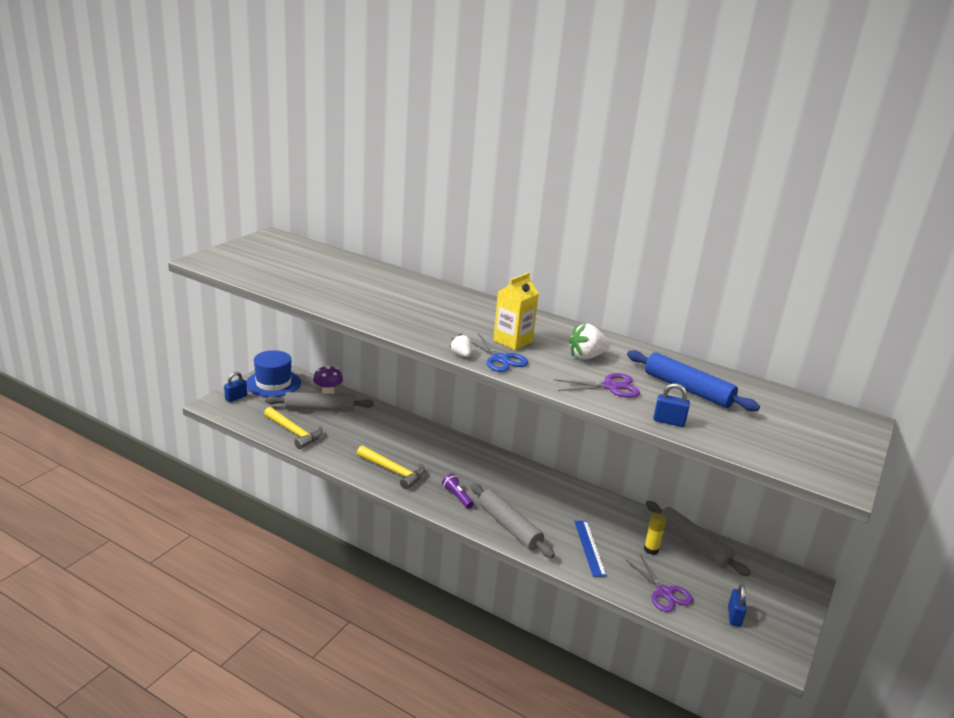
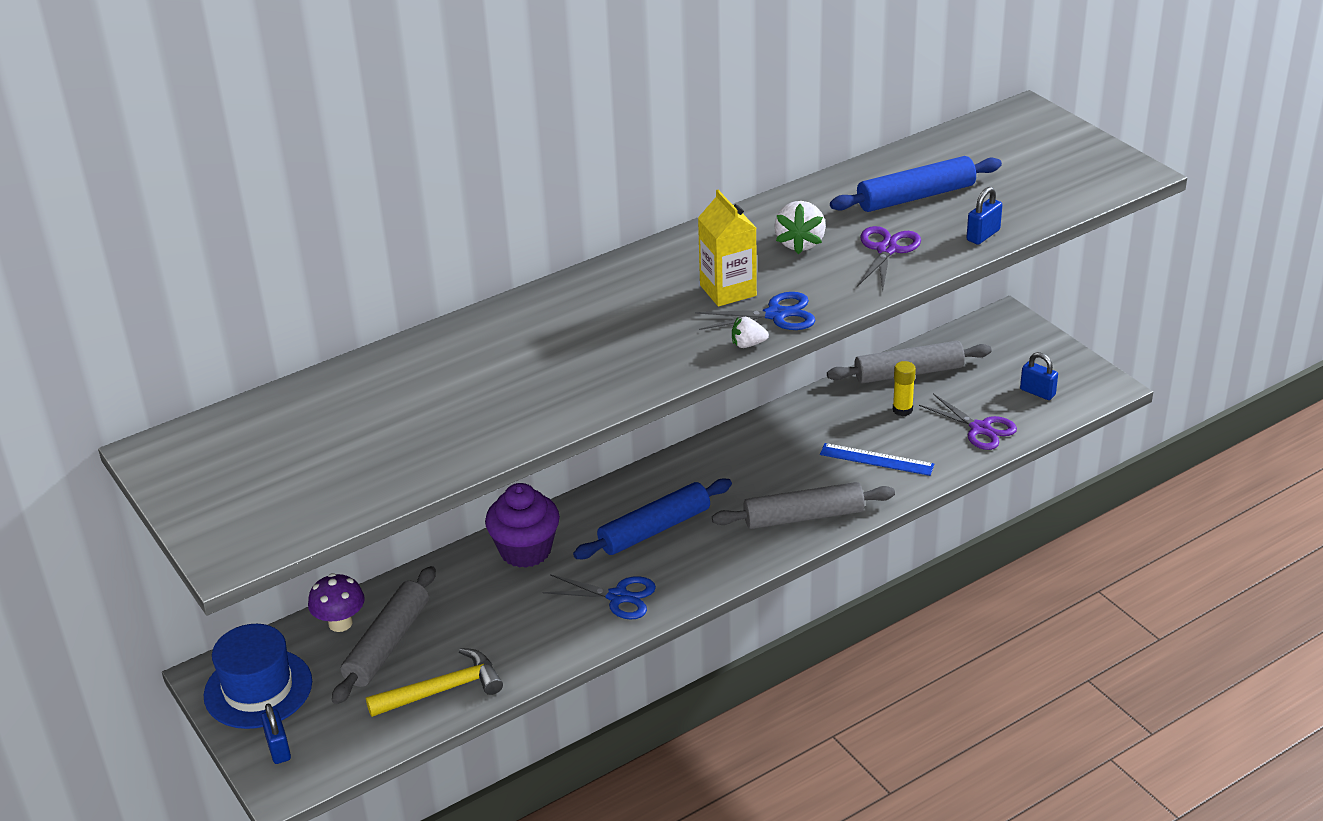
camera: 60 degrees left, 10 degrees up
yellow hammer [357,445,425,490] -> blue scissors [542,574,656,619]
purple flashlight [442,473,474,509] -> none
purple scissors [626,555,693,612] -> purple scissors turned 45 degrees clockwise [919,394,1017,450]
none -> purple cupcake [485,483,560,568]
none -> blue rolling pin [573,478,732,559]

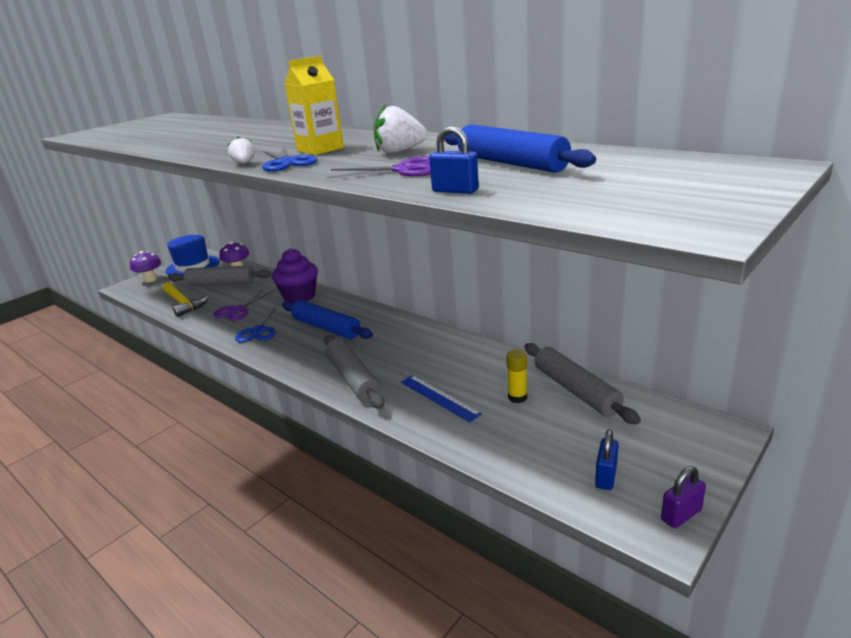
camera: 75 degrees right, 10 degrees down
blue padlock [261,703,291,764] -> purple mushroom [130,251,161,283]
blue ruler [820,443,934,476] -> blue ruler turned 45 degrees counterclockwise [401,375,482,422]
purple scissors [919,394,1017,450] -> purple scissors moved to [213,290,274,321]
none -> purple padlock [661,466,706,528]

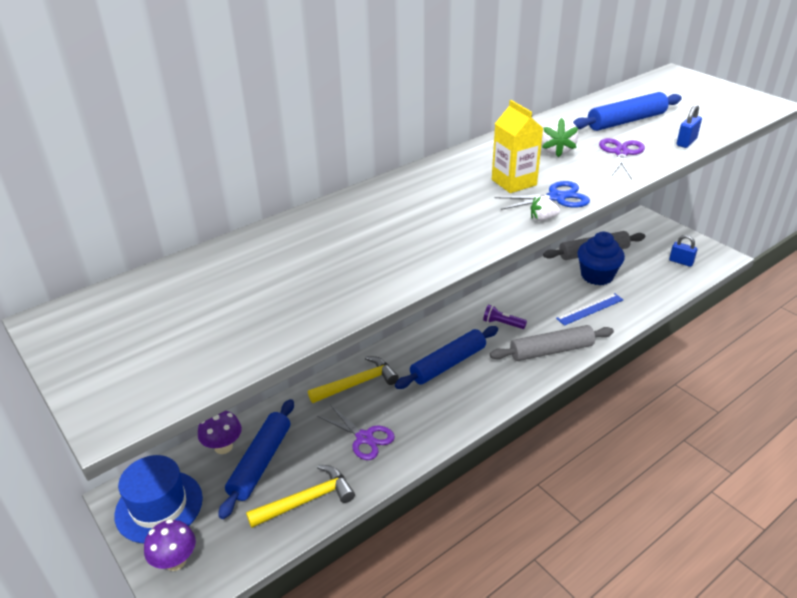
camera: 80 degrees left, 10 degrees up
grey rolling pin [168,266,271,285] -> blue rolling pin [218,399,294,519]
blue scissors [235,307,276,343] -> none
purple cupcake [272,248,318,304] -> yellow hammer [308,356,399,403]
yellow glue stick [506,350,527,403] -> blue cupcake [577,232,625,286]
purple padlock [661,466,706,528] -> none
none -> purple flashlight [483,304,527,329]

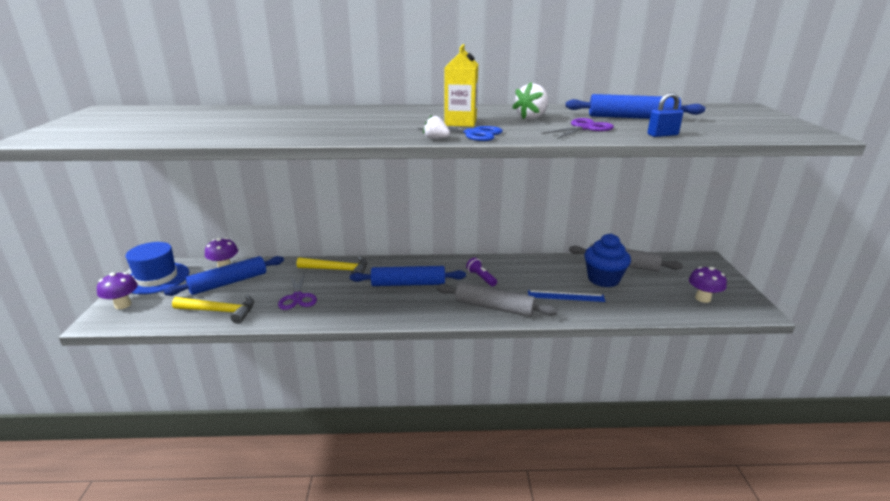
camera: 35 degrees right, 10 degrees down
blue padlock [669,235,698,267] -> purple mushroom [689,267,727,303]

